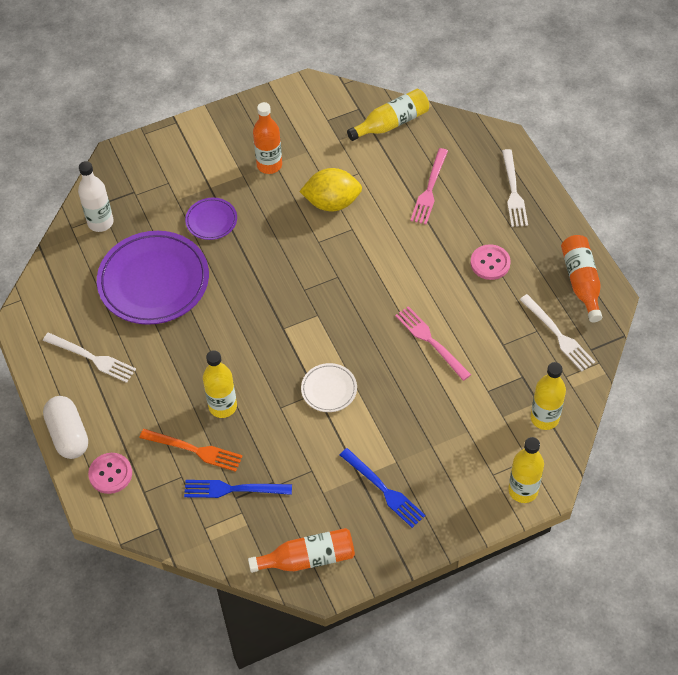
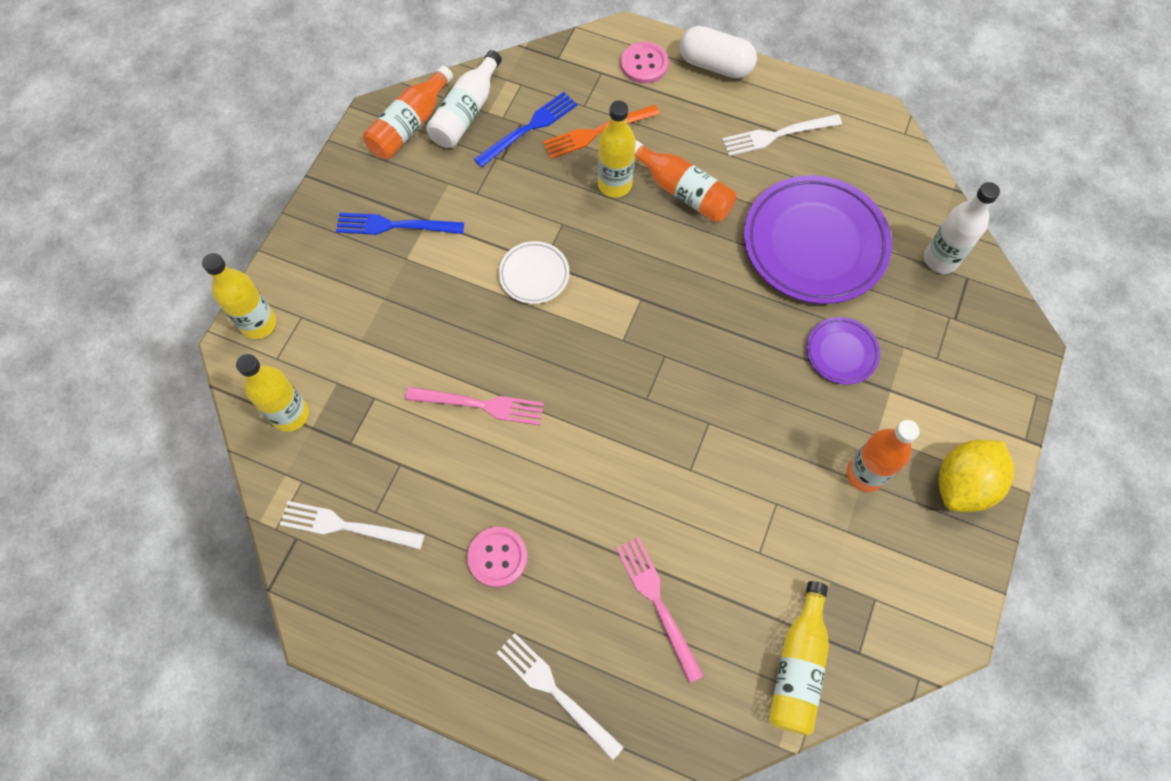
camera: 135 degrees right, 10 degrees up
yellow lemon [299,168,362,212] -> yellow lemon moved to [938,440,1014,512]
orange bottle [561,235,602,322] -> orange bottle moved to [635,140,736,222]
none -> white bottle [426,50,502,148]

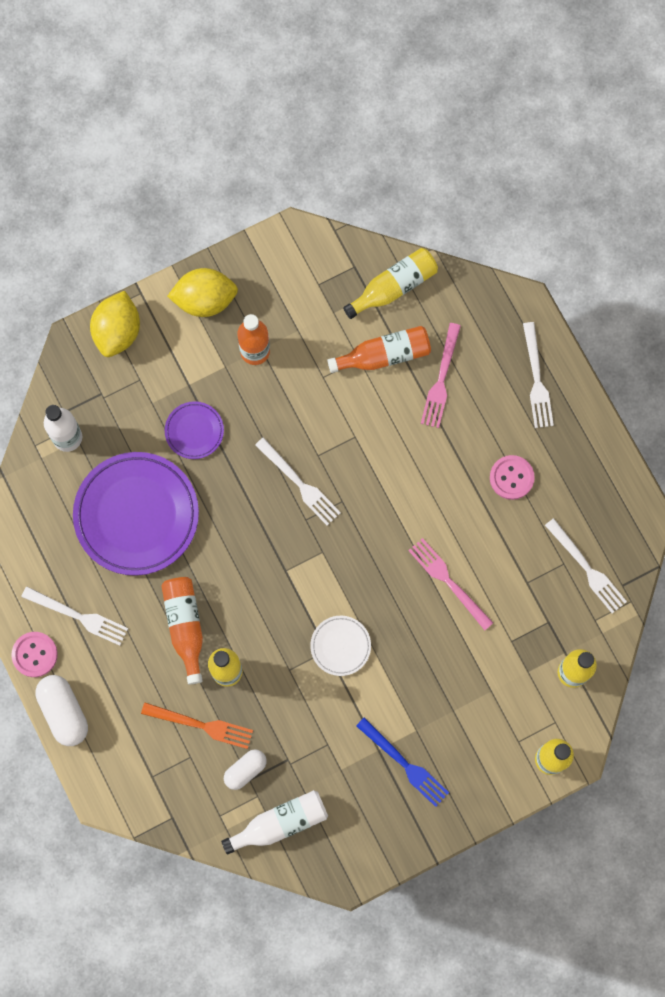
camera: 140 degrees left, 10 degrees up
orange bottle [363,66,453,159] -> orange bottle moved to [327,326,431,373]
blue fork [474,92,577,167] -> white capsule [224,749,267,790]
pink button [621,42,668,84] -> pink button moved to [11,632,58,677]
none -> yellow lemon [90,291,140,357]
none -> white fork [255,437,341,525]

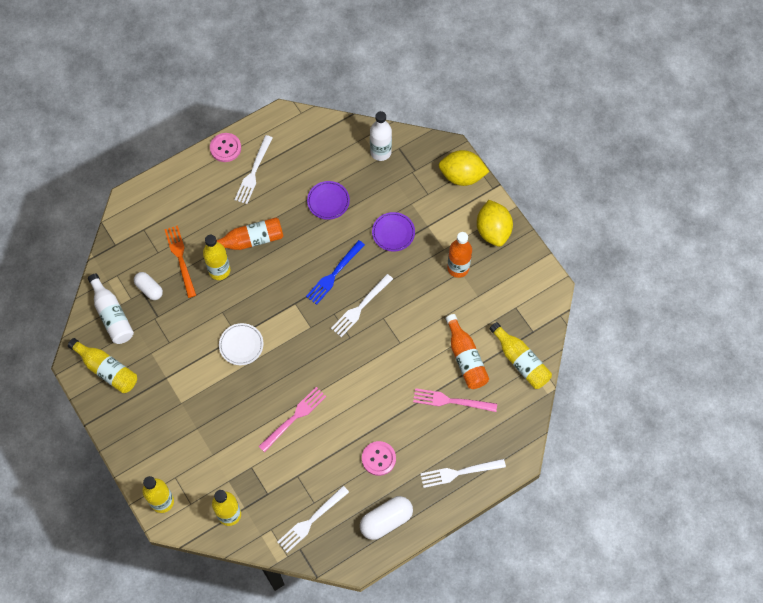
camera: 85 degrees right, 10 degrees down
white capsule [35,675,88,746] -> white capsule moved to [360,496,413,540]
purple plate [73,452,199,576] -> purple plate [307,181,350,220], size x0.48
orange fork [141,703,253,749] -> orange fork turned 150 degrees clockwise [164,225,196,298]
blue fork [356,718,449,807] -> blue fork moved to [306,240,365,305]
none -> yellow bottle [68,338,137,393]

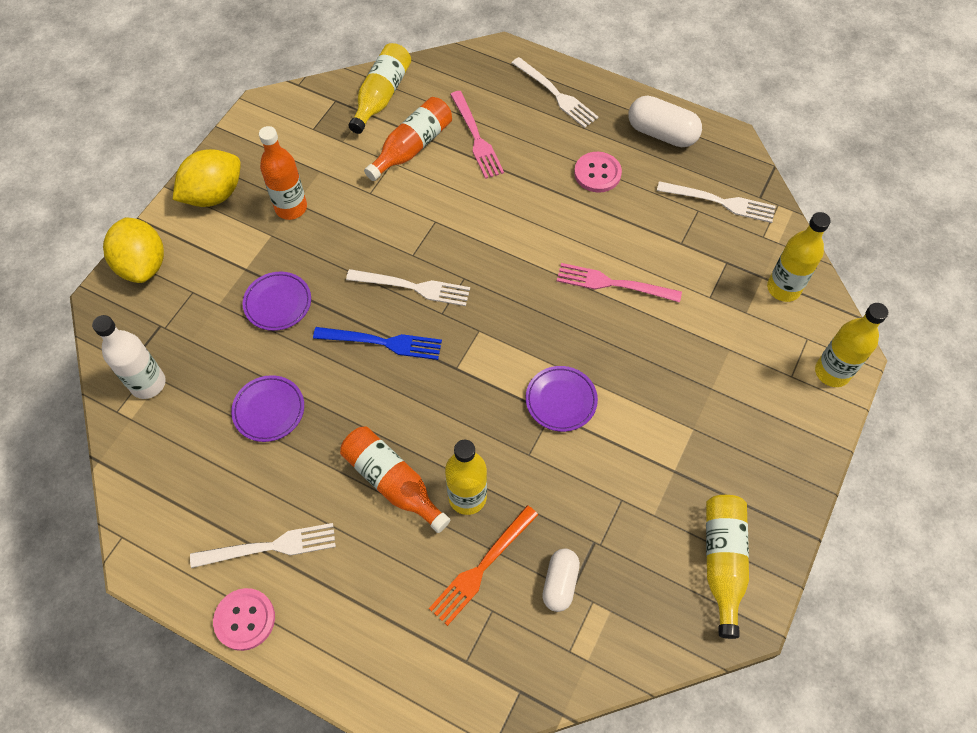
camera: 120 degrees left, 5 degrees down
white bottle [88,274,134,344] -> none
white plate [219,323,264,365] -> purple plate [526,366,598,432]

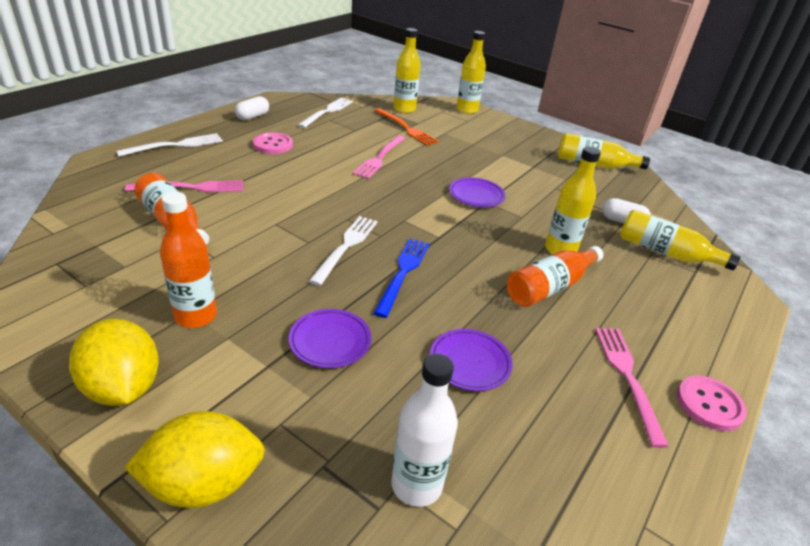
camera: 85 degrees left, 25 degrees down
white fork [190,523,336,568] -> pink fork [595,328,669,448]
yellow bottle [348,43,411,134] -> yellow bottle moved to [620,210,740,270]
orange fork [429,505,538,626] -> orange fork moved to [375,108,439,146]
white capsule [628,96,702,147] -> white capsule [235,96,269,121], size x0.65

